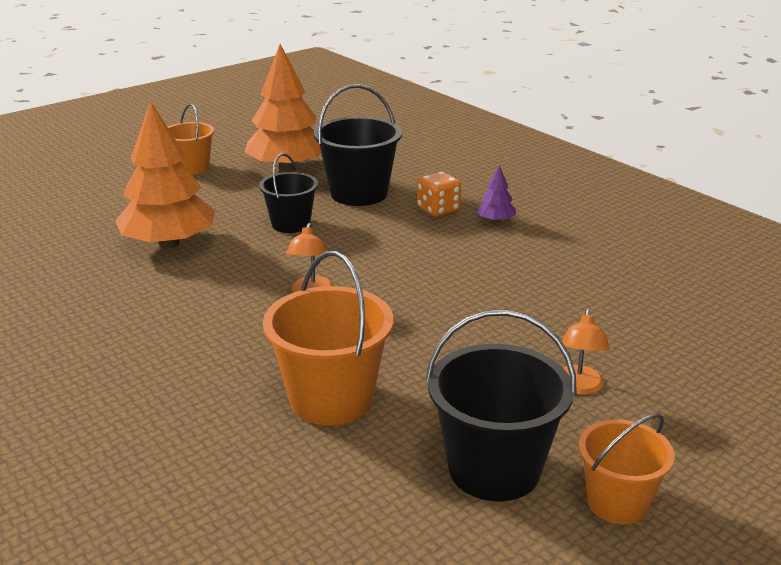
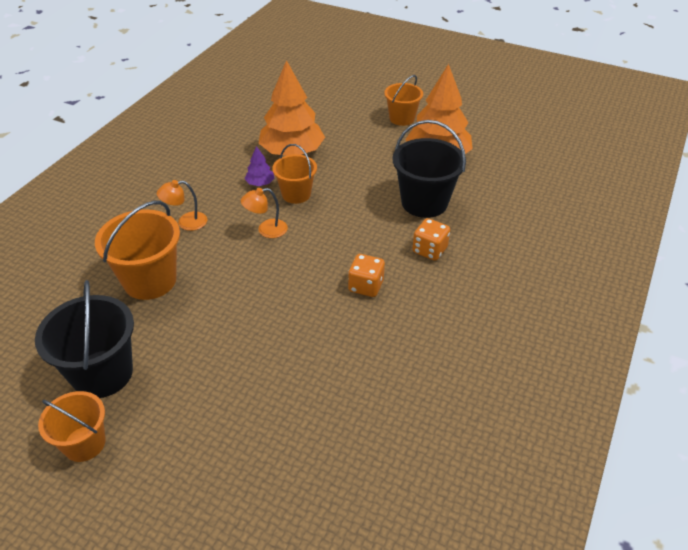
camera: 65 degrees right, 15 degrees up
black bucket [259,153,318,233] -> none
purple tree [476,165,516,223] -> purple tree moved to [245,146,274,186]
orange lamp [562,309,610,395] -> orange lamp moved to [157,180,207,231]
none -> orange bucket [272,144,317,204]
none -> orange dice [348,254,385,297]

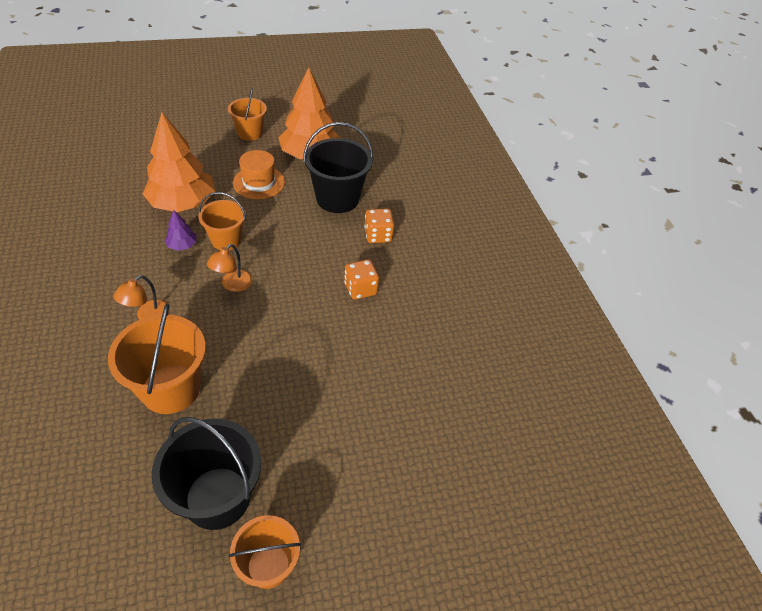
camera: 45 degrees left, 5 degrees up
none -> orange hat [233,150,285,200]

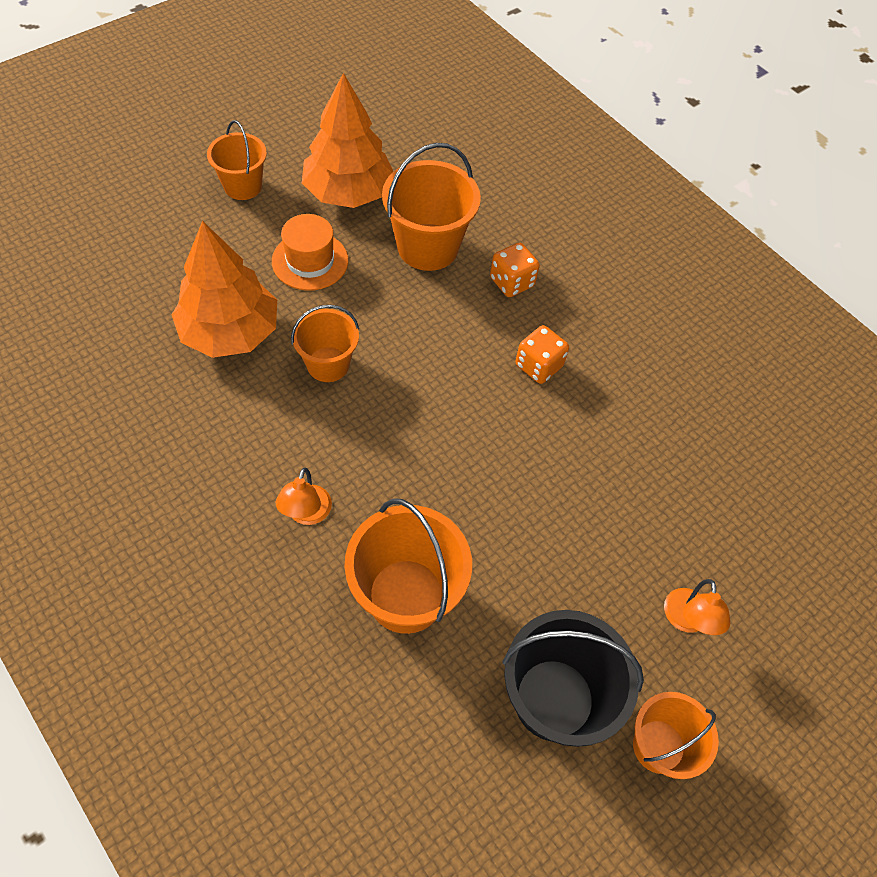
camera: 25 degrees left, 10 degrees up
purple tree [164,210,197,251] -> none
orange lamp [207,244,252,292] -> orange lamp moved to [664,579,730,635]
black bucket [303,122,373,213] -> orange bucket [382,143,481,271]

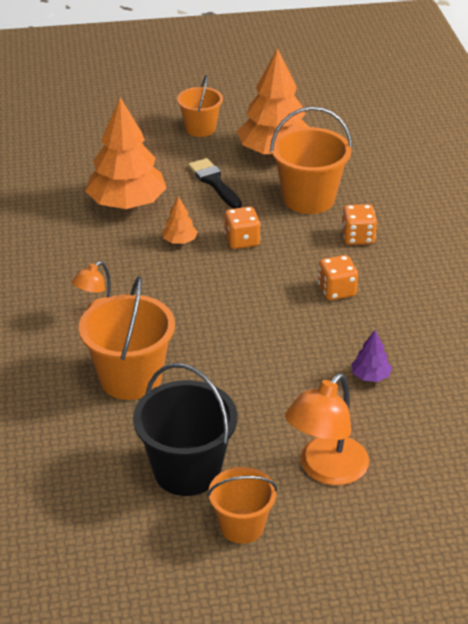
camera: 35 degrees right, 20 degrees down
orange hat [272,214,348,291] -> black brush [188,158,242,209]
orange bucket [291,305,359,382] -> orange tree [162,196,198,244]
orange lamp [664,579,730,635] -> orange lamp [285,373,369,485], size x1.71
none -> orange dice [224,207,261,249]
none -> purple tree [351,330,392,382]

